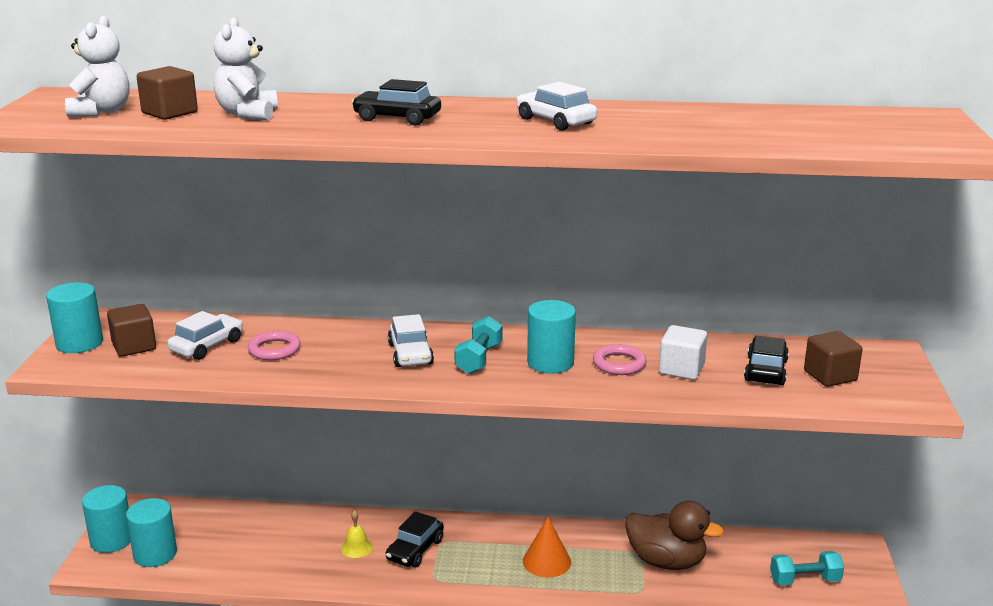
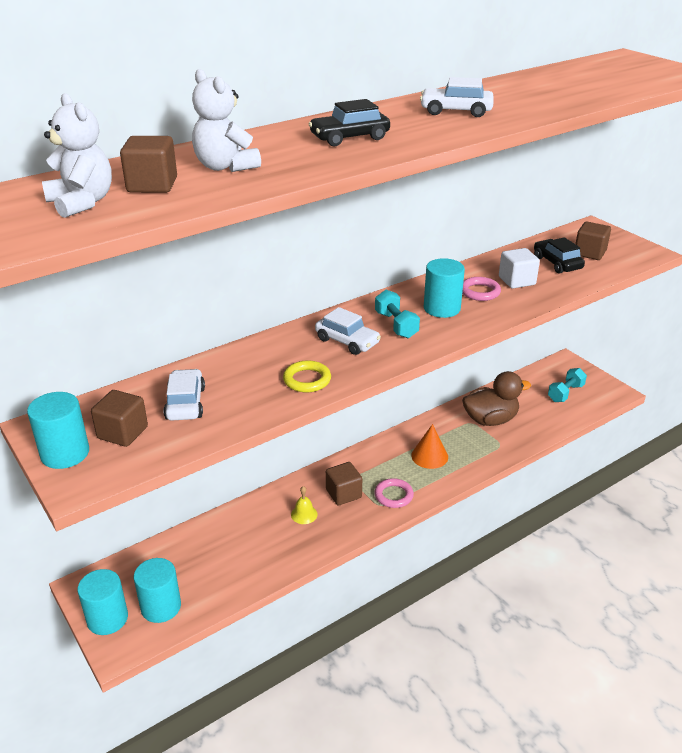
camera: 40 degrees left, 10 degrees up
pink ring [248,331,301,360] -> pink ring moved to [374,478,414,508]
black car [386,511,444,567] -> brown cube [326,462,362,506]
none -> yellow ring [283,361,331,392]

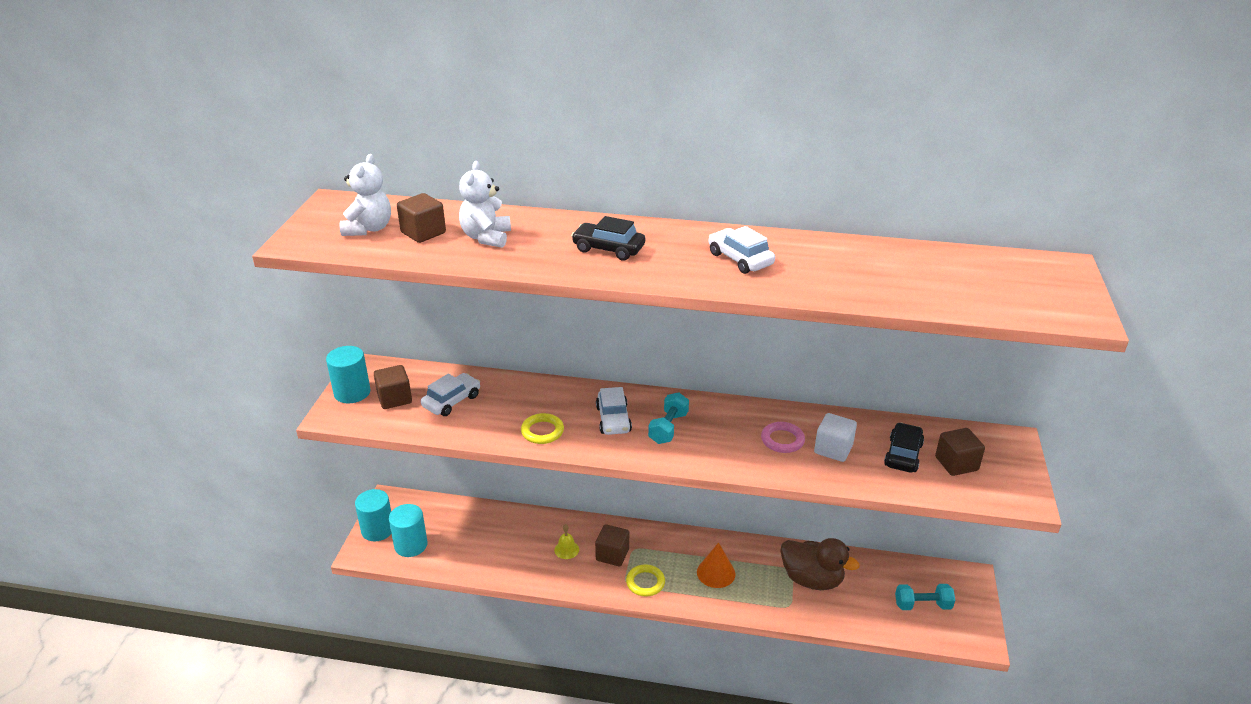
camera: 45 degrees right, 0 degrees up
pink ring [374,478,414,508] -> yellow ring [626,564,665,597]
turquoise cylinder [424,258,465,318] -> none

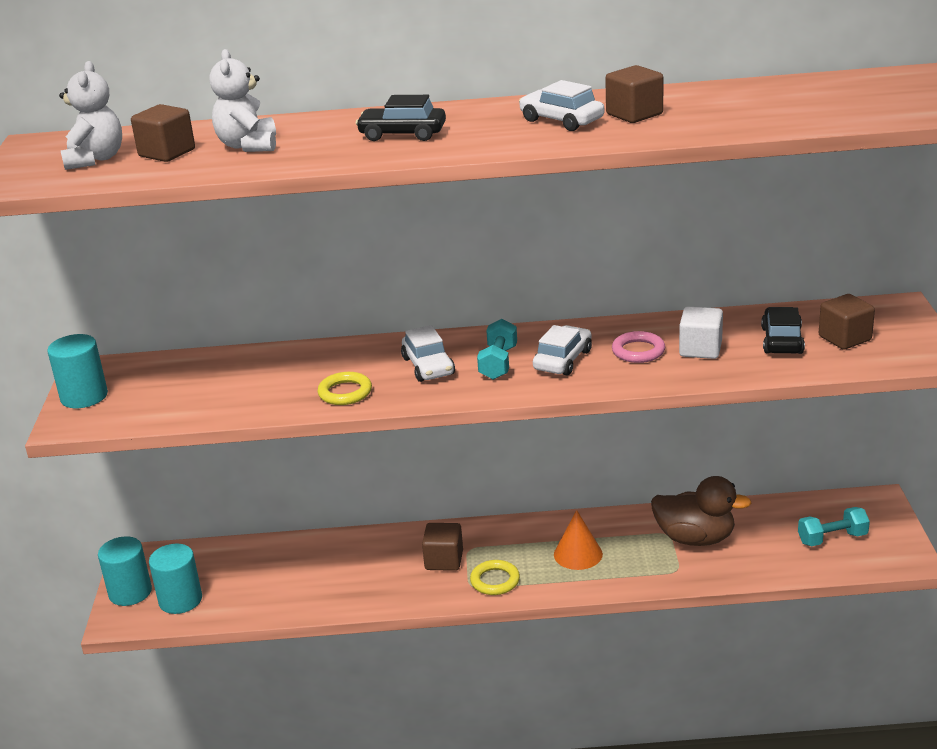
camera: 10 degrees left, 5 degrees down
brown cube [374,365,412,409] -> brown cube moved to [605,65,663,123]
white car [421,373,480,416] -> white car moved to [533,325,592,376]
yellow bell [554,524,579,559] -> none

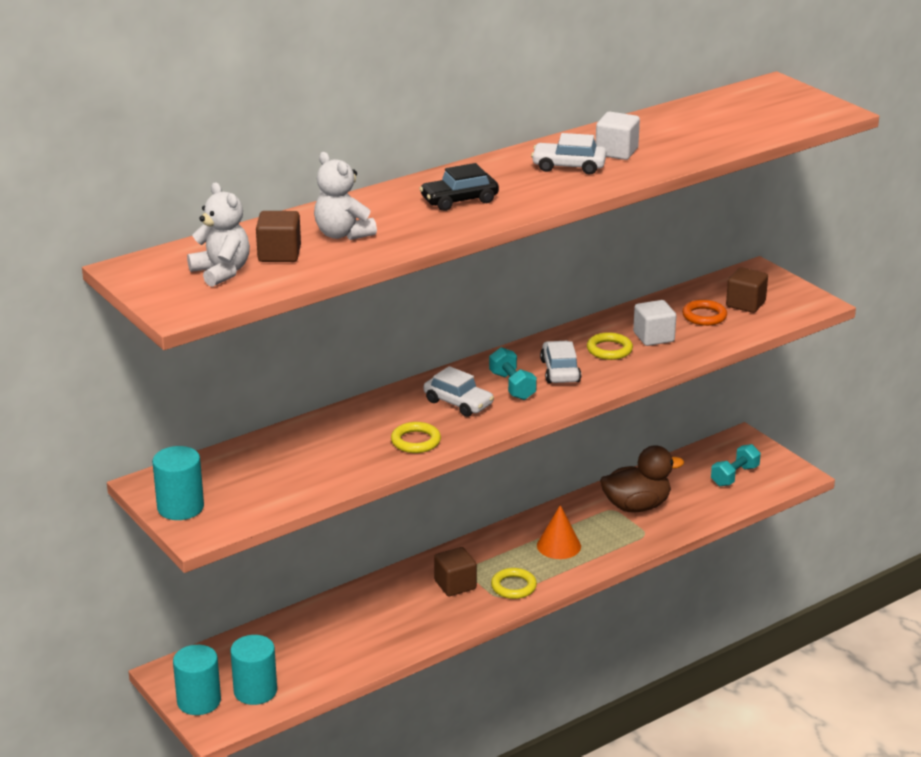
camera: 35 degrees left, 0 degrees up
brown cube [605,65,663,123] -> white cube [596,112,640,160]
pink ring [612,331,665,363] -> yellow ring [587,332,633,360]
black car [761,307,805,354] -> orange ring [682,300,727,326]

